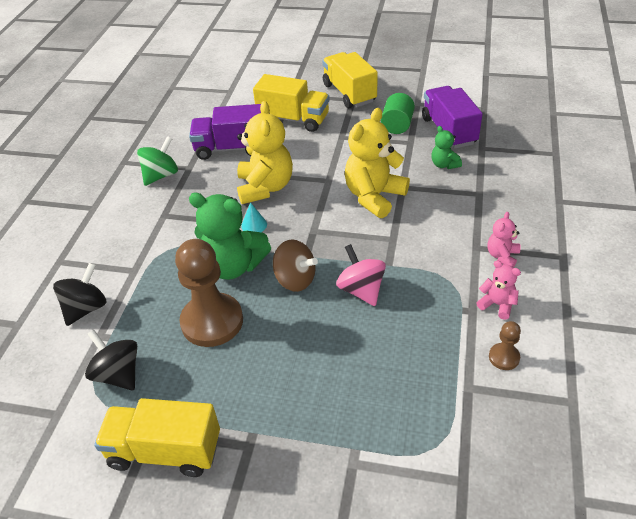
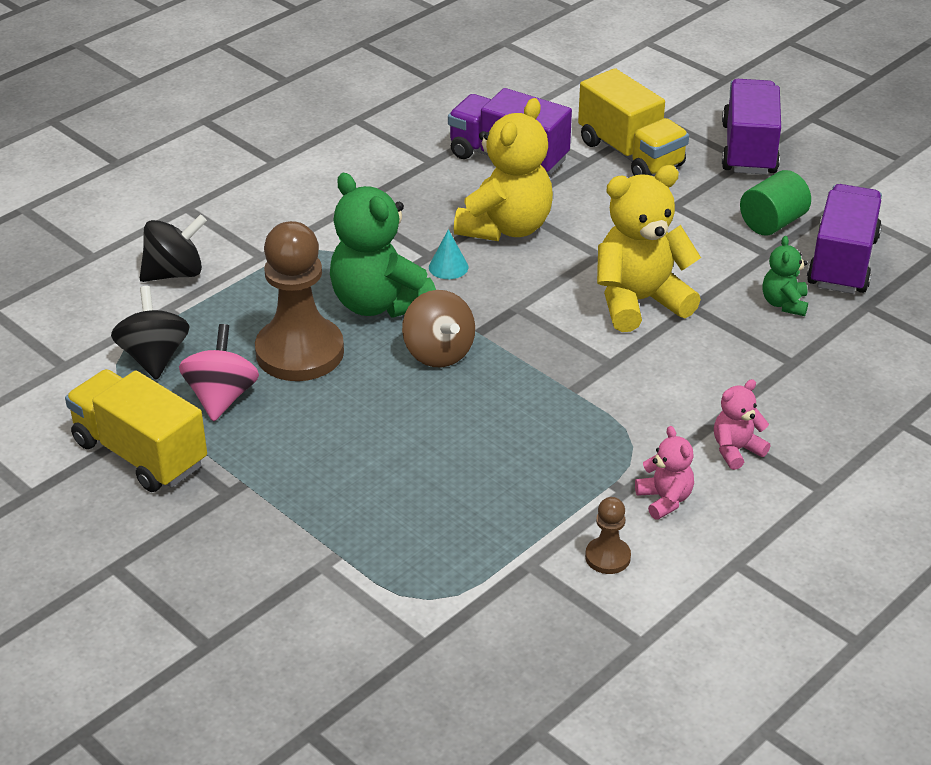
camera: 30 degrees right, 5 degrees down
green spinning top [137,136,178,186] -> none
yellow truck [322,52,378,108] -> purple truck [722,79,781,175]
pink spinning top [336,244,386,306] -> pink spinning top moved to [179,324,259,422]

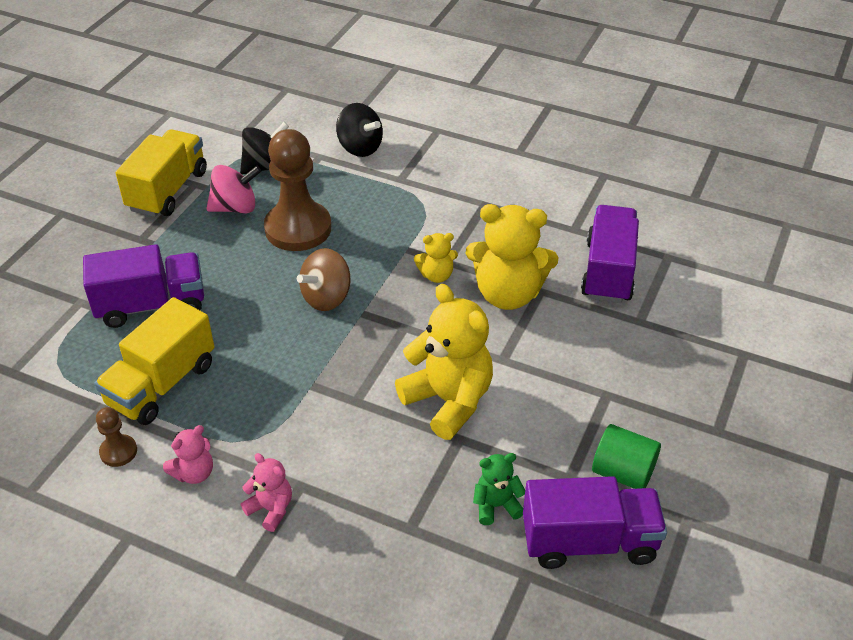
camera: 70 degrees right, 5 degrees up
green teddy bear [330,173,436,318] -> none
turquoise cone [429,229,468,279] -> yellow teddy bear [414,233,458,283]
yellow truck [578,68,689,176] -> yellow truck moved to [95,297,215,425]
purple truck [722,79,781,175] -> purple truck moved to [83,244,204,328]

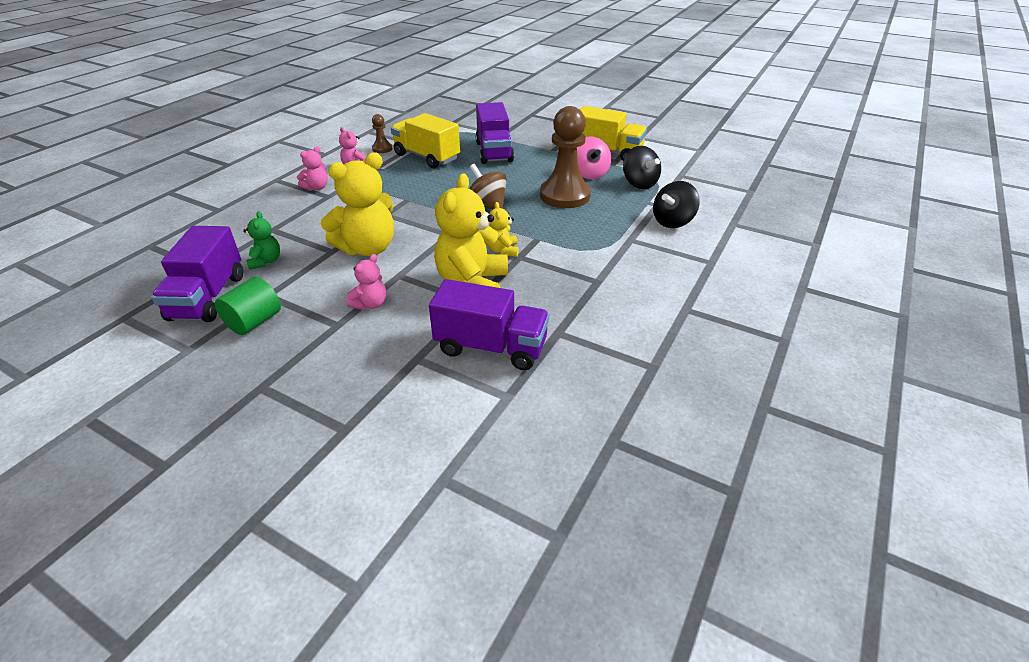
camera: 95 degrees right, 5 degrees down
none -> pink teddy bear [347,254,386,310]

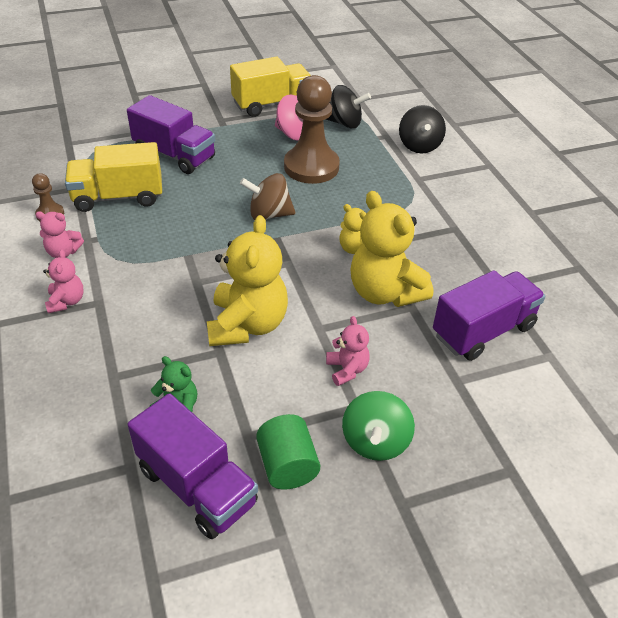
camera: 50 degrees left, 5 degrees up
none -> green spinning top [342,391,415,461]

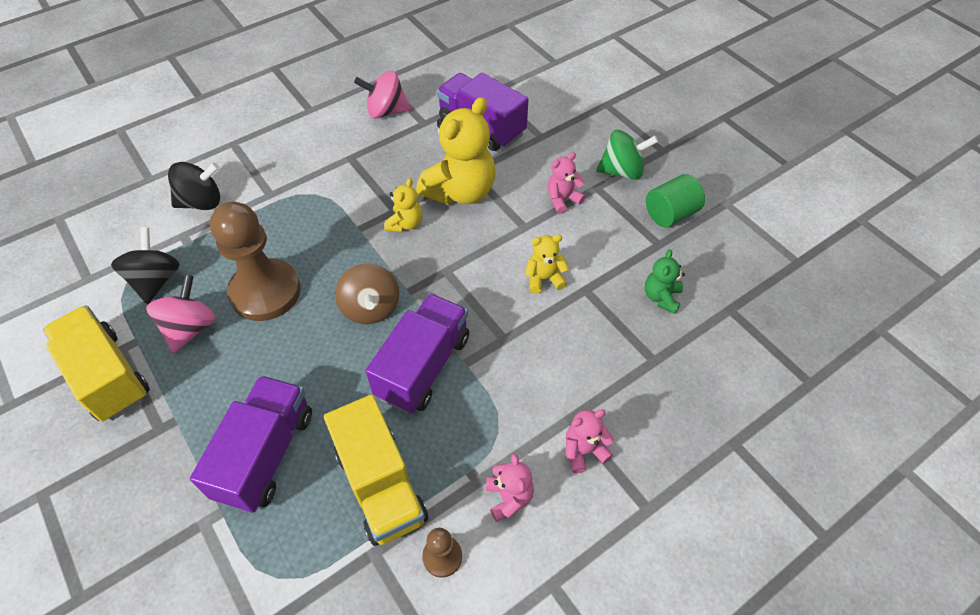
camera: 105 degrees left, 10 degrees up
purple truck [128,393,258,539] -> purple truck moved to [366,293,469,413]
yellow teddy bear [207,215,288,346] -> yellow teddy bear [525,234,569,294], size x0.49
none -> pink spinning top [354,71,411,119]

